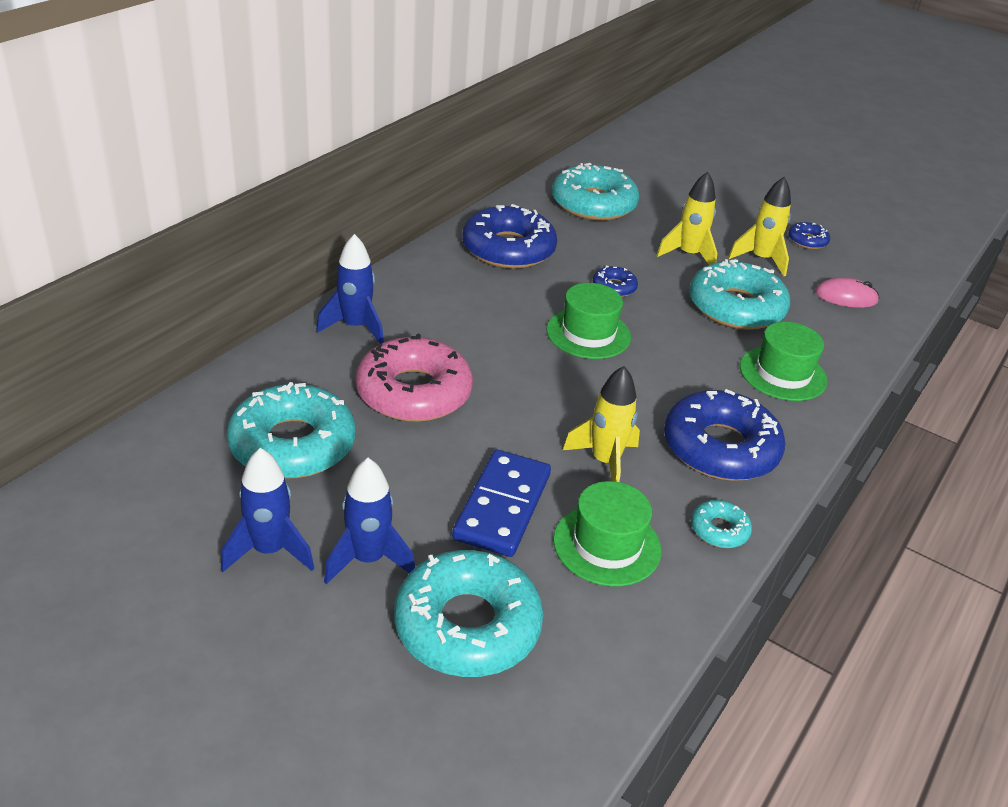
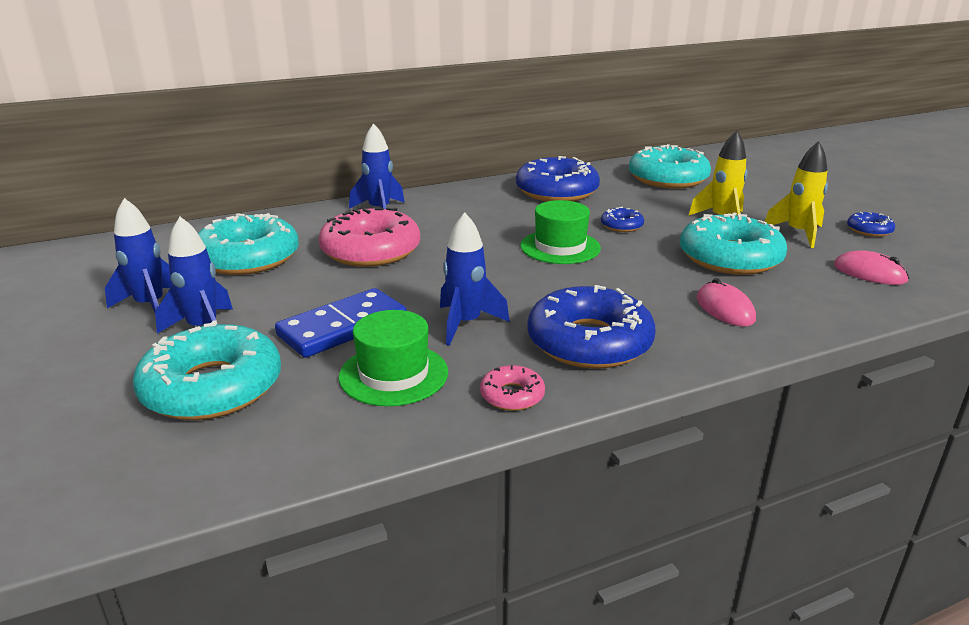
camera: 35 degrees right, 10 degrees down
yellow rocket [563,366,640,482] -> blue rocket [440,212,510,346]
turquoise donut [691,500,752,548] -> pink donut [480,365,545,411]
green hat [740,322,828,401] -> pink mouse [697,278,756,327]

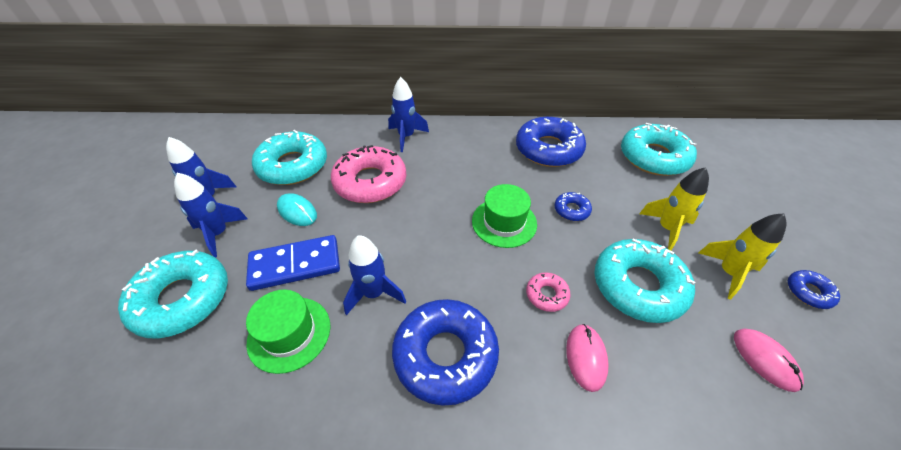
camera: 25 degrees right, 20 degrees up
pink donut [480,365,545,411] -> pink donut moved to [526,272,571,312]
none -> turquoise mouse [277,193,317,226]

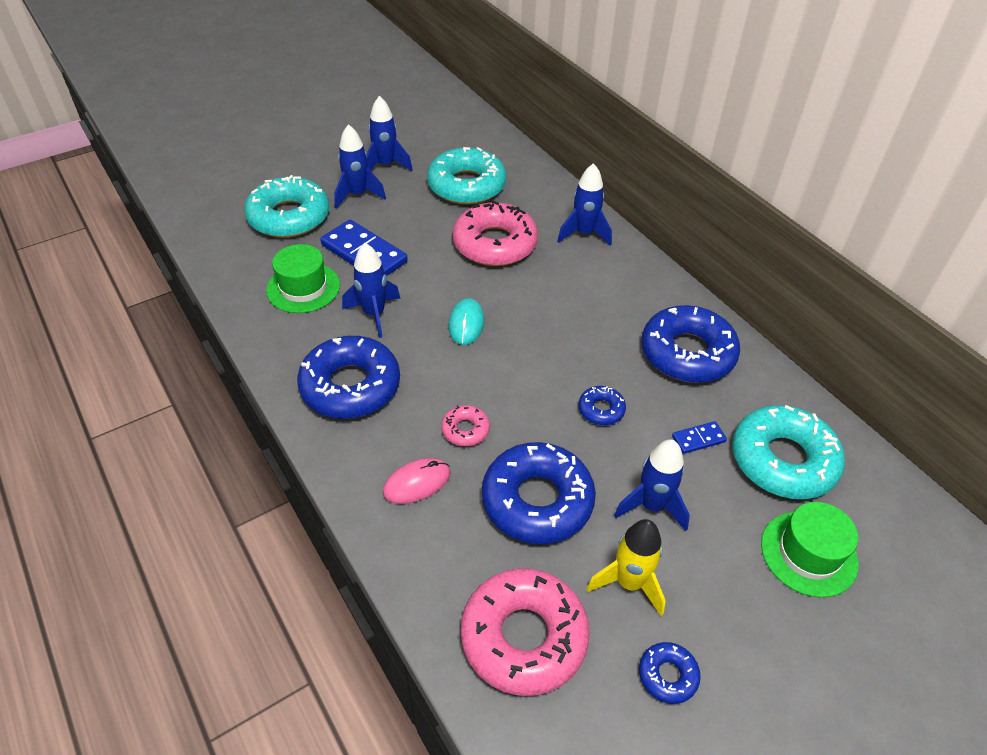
camera: 55 degrees right, 0 degrees up
turquoise mouse [277,193,317,226] -> turquoise mouse moved to [448,298,484,345]
green hat [472,184,537,248] -> green hat moved to [761,502,859,598]
turquoise donut [594,238,695,323] -> blue donut [482,442,596,544]
yellow rocket [639,167,709,251] -> blue rocket [614,439,690,531]
pink mouse [734,328,804,392] -> pink donut [461,568,590,696]
none -> blue domino [672,421,727,454]

